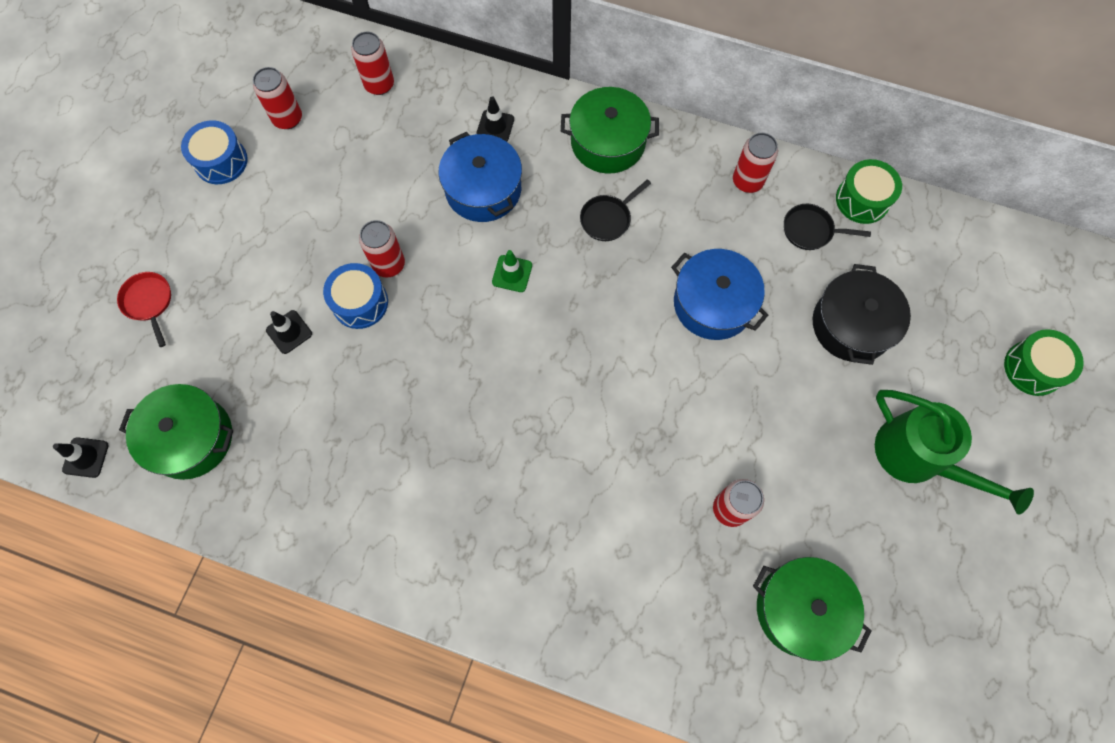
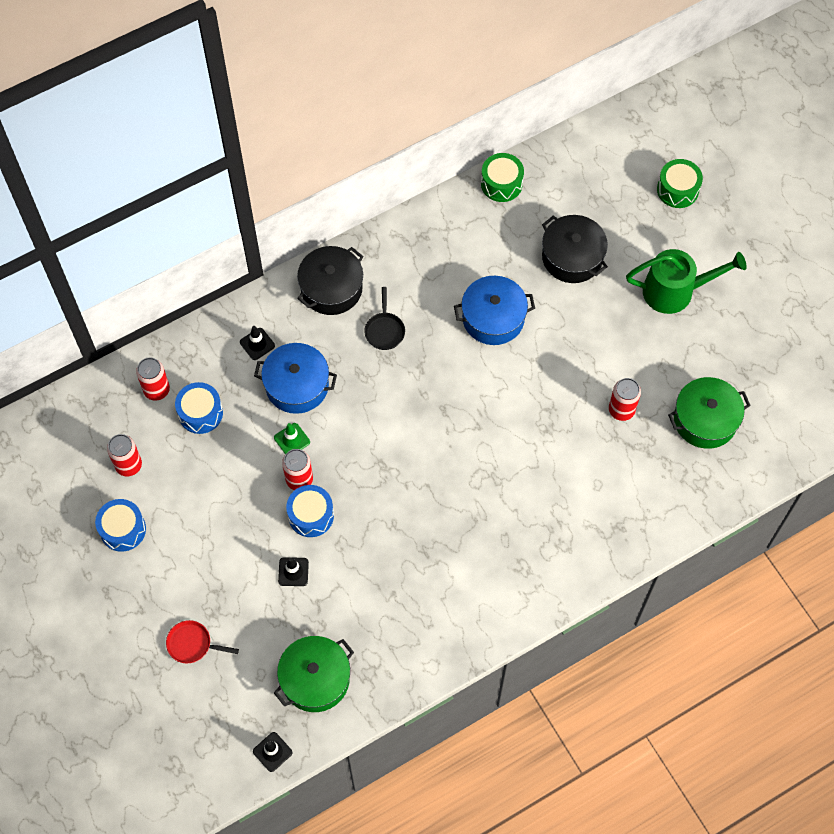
camera: 50 degrees left, 5 degrees down
green traffic cone [492,250,532,292] -> green traffic cone moved to [274,423,310,454]
green pot [561,87,659,174] -> black pot [297,246,363,315]
red can [733,133,778,193] -> none
black pan [784,204,871,250] -> none
none -> blue drum [175,382,223,434]

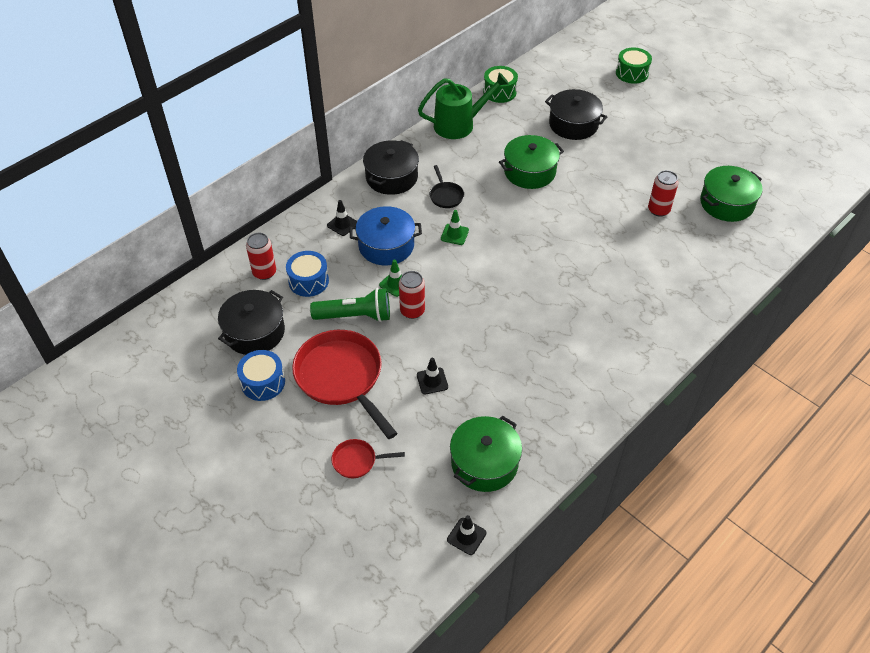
camera: 15 degrees left, 15 degrees down
red can [107,434,142,476] -> black pot [218,290,285,355]
blue drum [286,485,334,537] -> none
blue pot [454,276,535,345] -> green pot [499,135,564,189]
green watering can [626,249,747,314] -> green watering can moved to [418,72,509,139]
none -> red pan [292,330,397,439]
none -> green flashlight [310,288,390,322]
none -> green traffic cone [441,210,469,245]

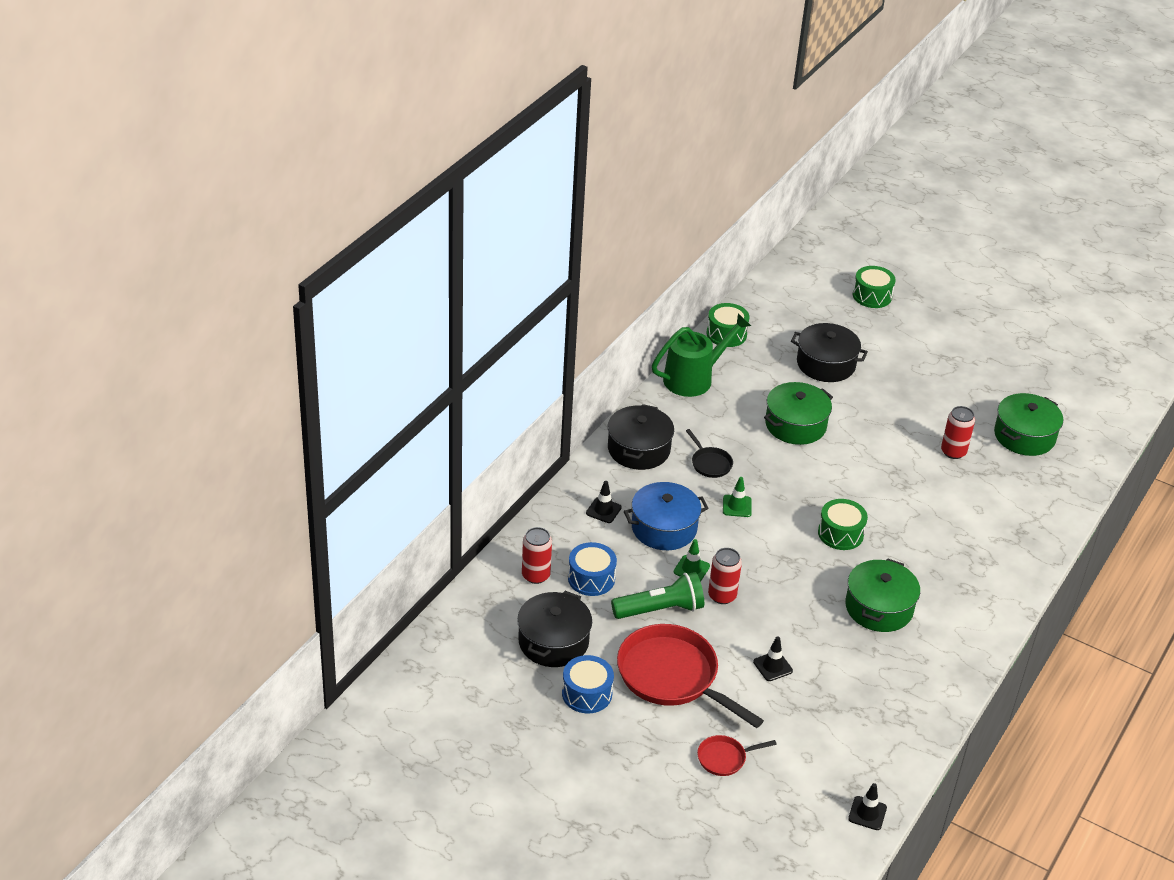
camera: 15 degrees left, 10 degrees down
green pot [450,416,522,492] -> green pot moved to [845,558,920,632]
none -> green drum [818,499,868,550]

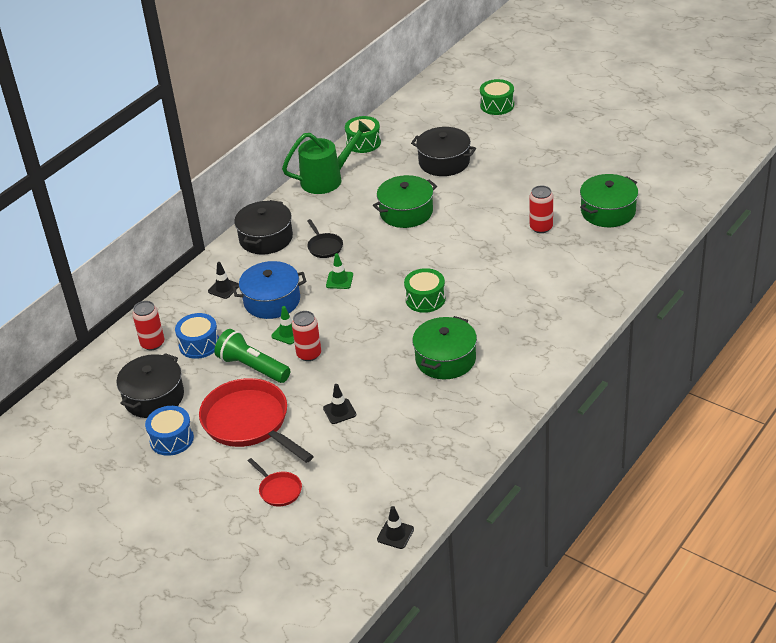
camera: 10 degrees right, 0 degrees up
green flashlight [611,572,704,619] -> green flashlight turned 135 degrees counterclockwise [214,329,290,383]
red pan [697,735,777,776] -> red pan turned 120 degrees counterclockwise [248,458,302,507]

